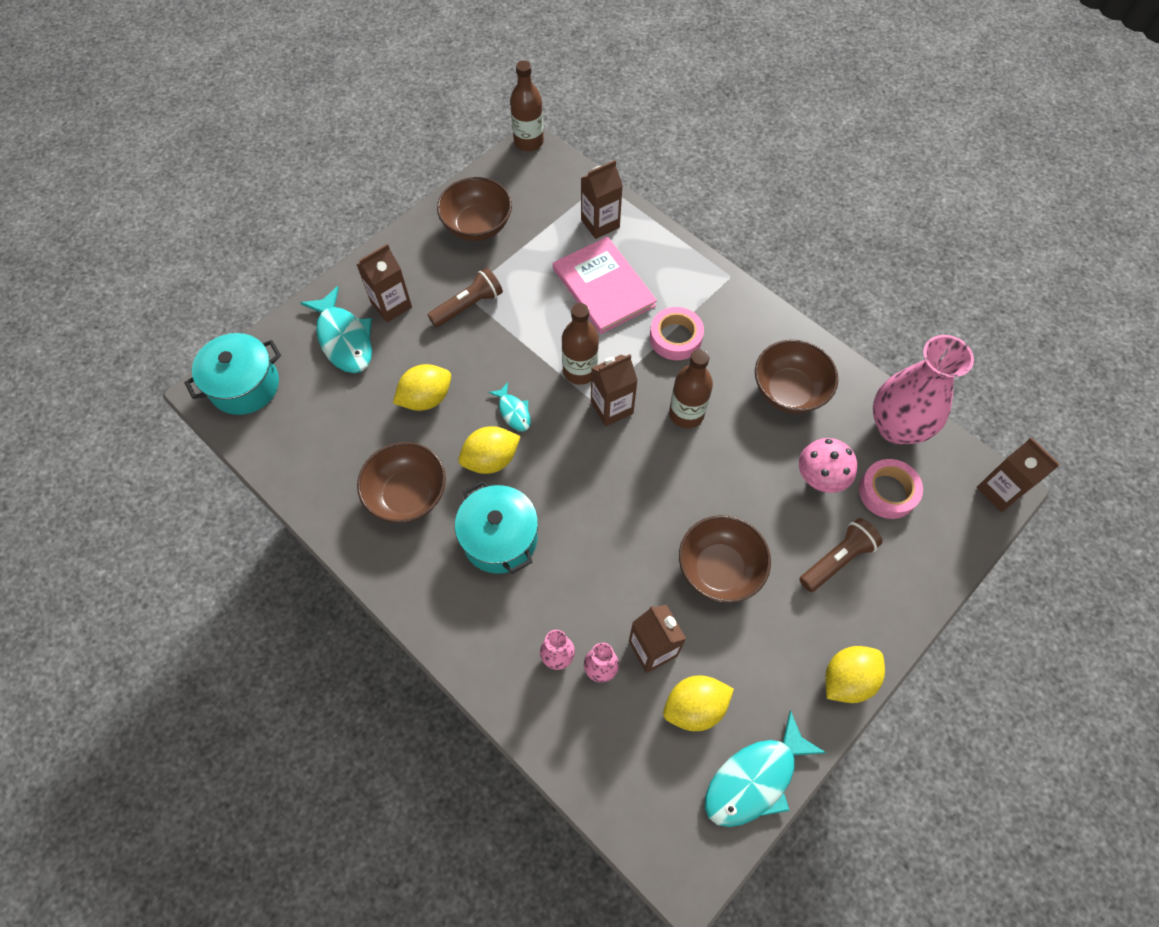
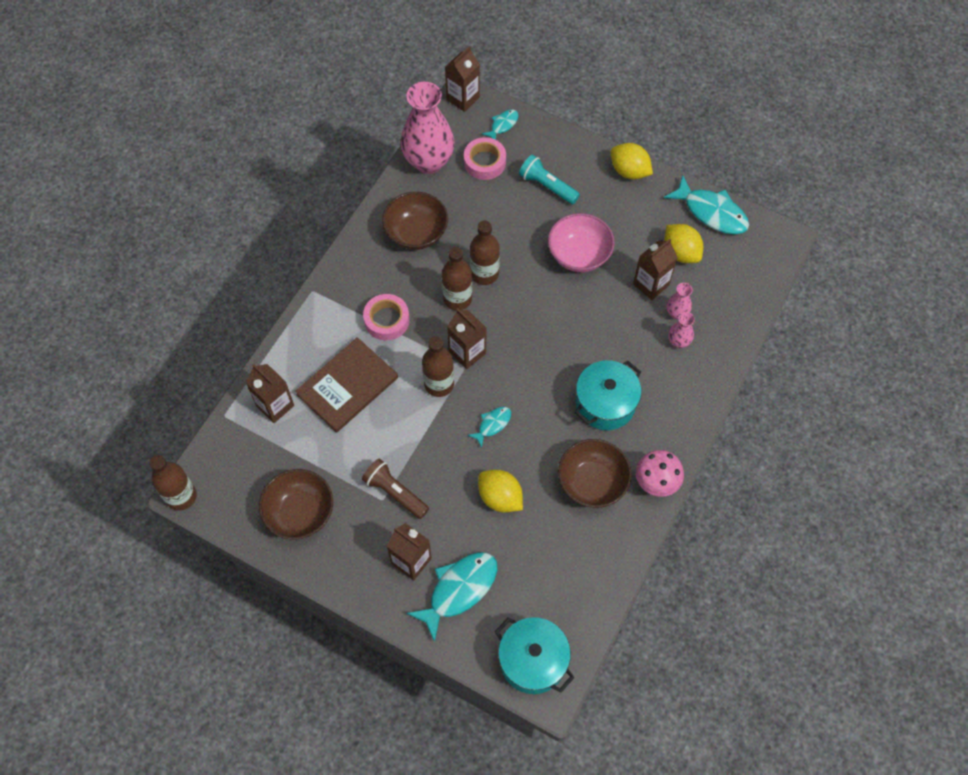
camera: 105 degrees left, 0 degrees up
yellow lemon [458,426,521,474] -> none
pink book [553,236,657,334] -> brown book [295,337,398,433]
brown bowl [679,515,771,603] -> pink bowl [548,213,615,272]
pink mushroom [799,438,857,493] -> pink mushroom moved to [636,450,684,497]
brown flashlight [799,518,882,592] -> turquoise flashlight [519,155,580,204]
none -> brown bottle [470,221,500,285]
none -> turquoise fish [482,110,519,140]

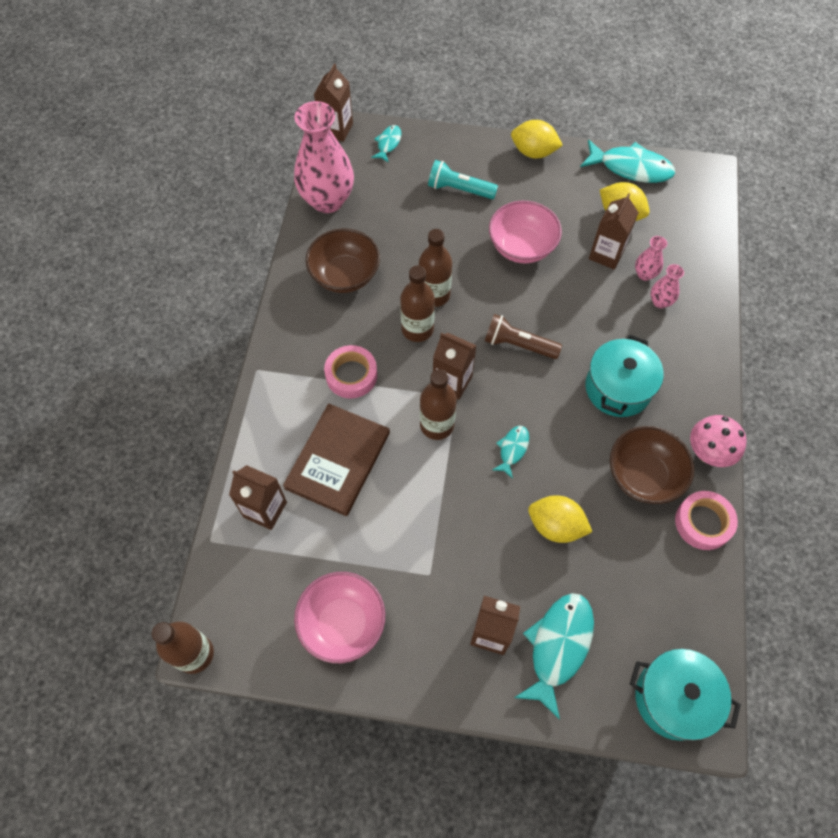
camera: 20 degrees left, 0 degrees up
brown bowl [259,469,333,540] -> pink bowl [294,572,385,663]
brown flashlight [362,459,429,519] -> brown flashlight moved to [485,314,562,359]
pink tape [464,137,506,180] -> pink tape moved to [675,491,738,550]

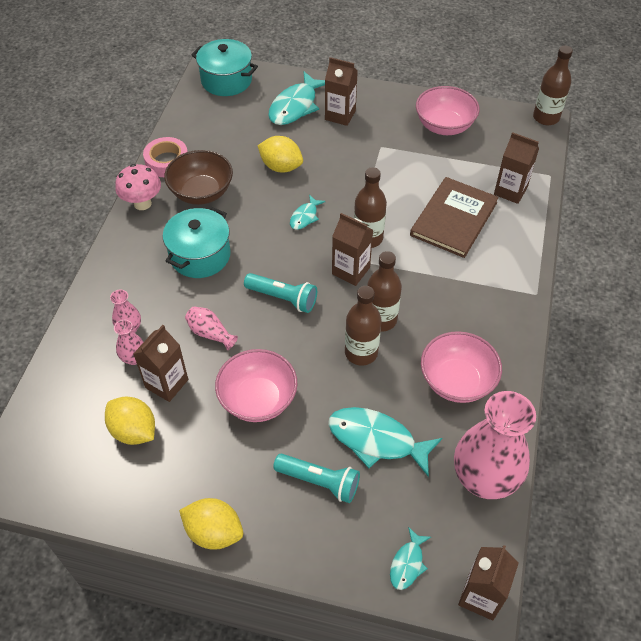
camera: 175 degrees left, 10 degrees down
brown bowl [306,228,380,293] -> pink bowl [421,331,502,403]
pink tape [324,345,377,398] -> none
brown flashlight [485,314,562,359] -> turquoise flashlight [244,273,317,313]
turquoise fish [580,140,675,183] -> turquoise fish moved to [328,407,442,477]
none -> pink vase [185,306,238,350]

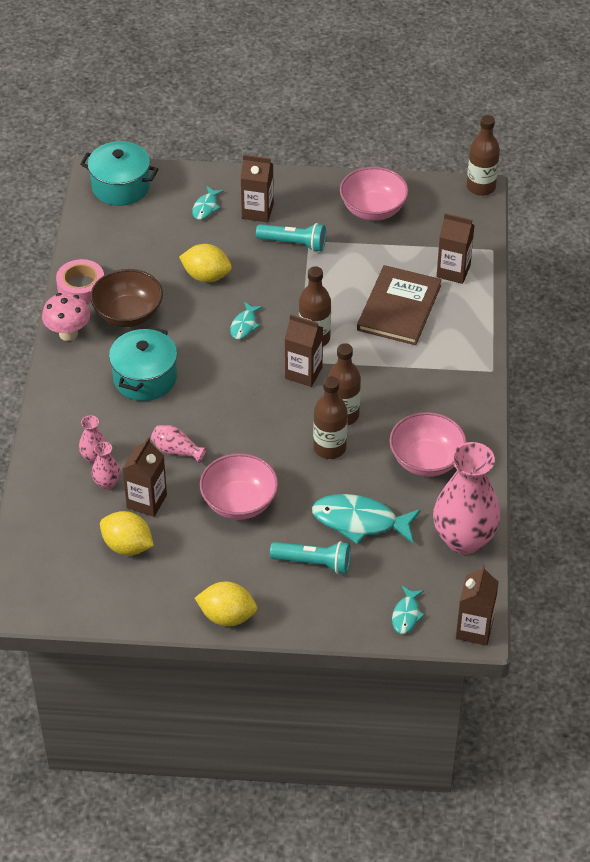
camera: 10 degrees left, 5 degrees down
turquoise flashlight [244,273,317,313] -> turquoise flashlight moved to [256,223,326,252]
turquoise fish [268,72,325,125] -> turquoise fish [192,186,224,220], size x0.52

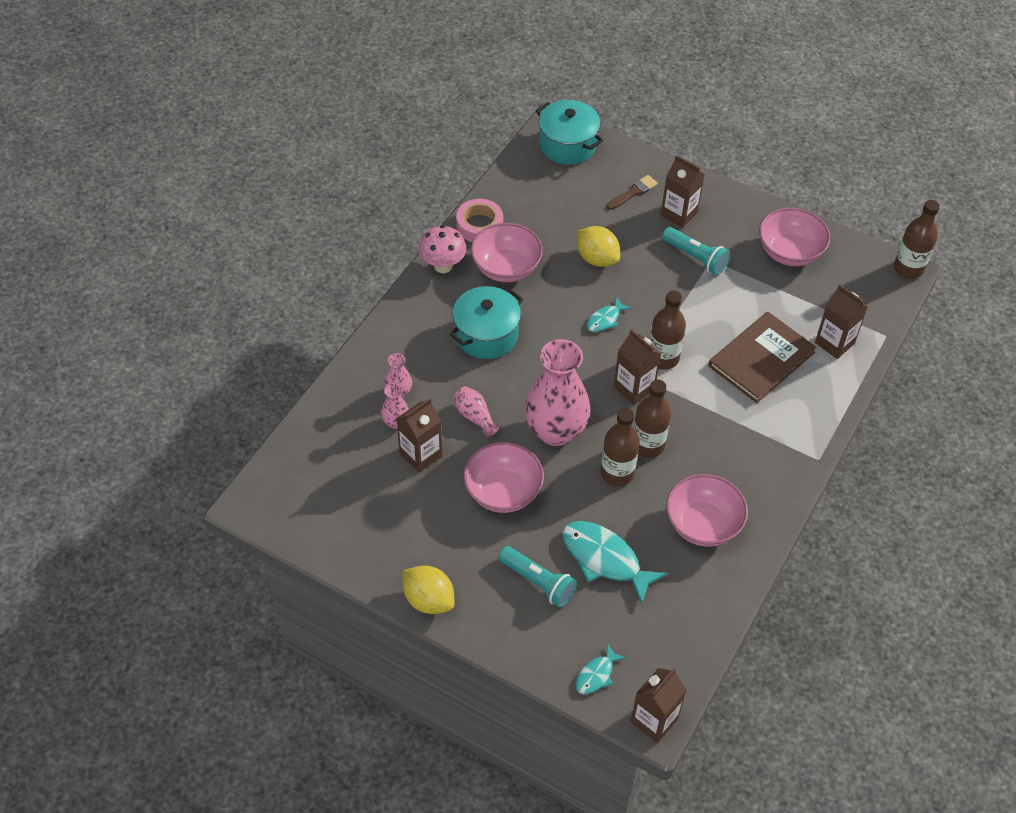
camera: 25 degrees right, 5 degrees up
brown bowl [90,269,163,327] -> pink bowl [471,223,543,282]
yellow lemon [100,511,154,555] -> none
turquoise fish [192,186,224,220] -> brown brush [607,175,658,210]
pink vase [433,442,501,554] -> pink vase moved to [524,339,591,446]

